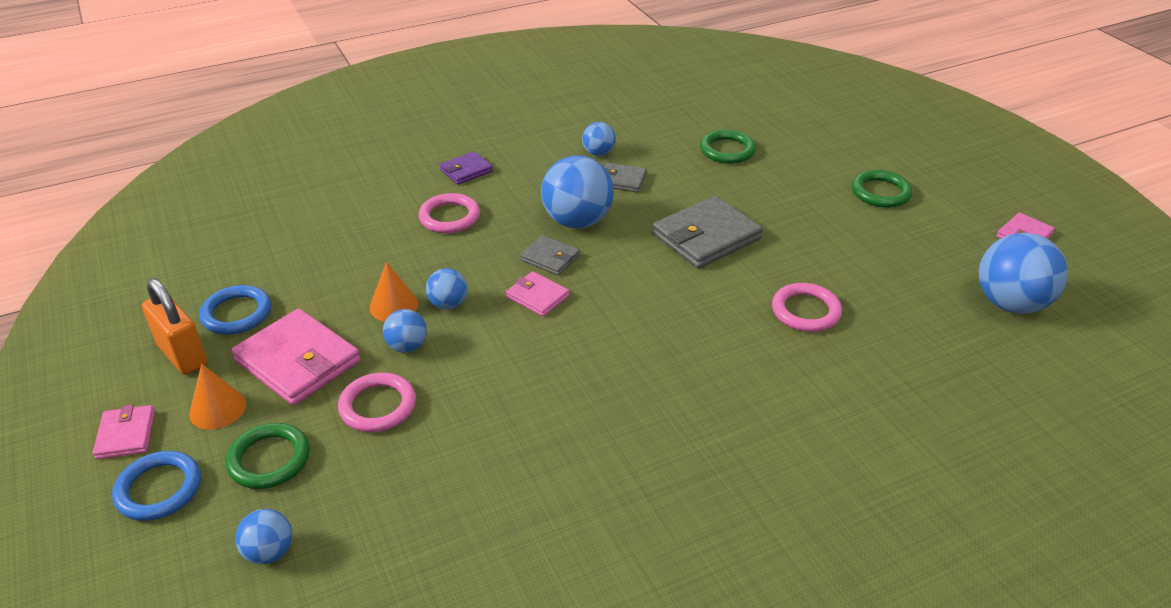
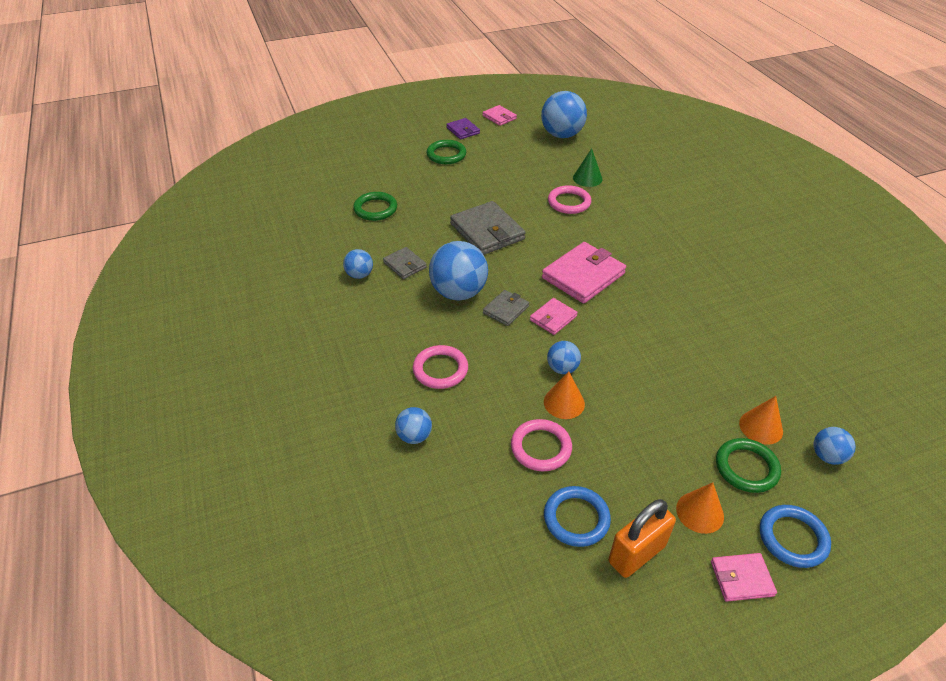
camera: 85 degrees left, 5 degrees up
pink wallet [231,308,361,405] -> pink wallet moved to [542,242,626,304]
pink ring [338,373,416,432] -> pink ring moved to [511,419,572,471]
blue ball [383,309,427,353] -> blue ball moved to [395,407,432,444]
purple wallet [440,151,493,185] -> purple wallet moved to [446,118,480,139]
grey wallet [604,163,647,192] -> grey wallet turned 60 degrees counterclockwise [383,247,427,279]
none -> green cone [573,148,603,187]
none -> orange cone [739,396,783,445]

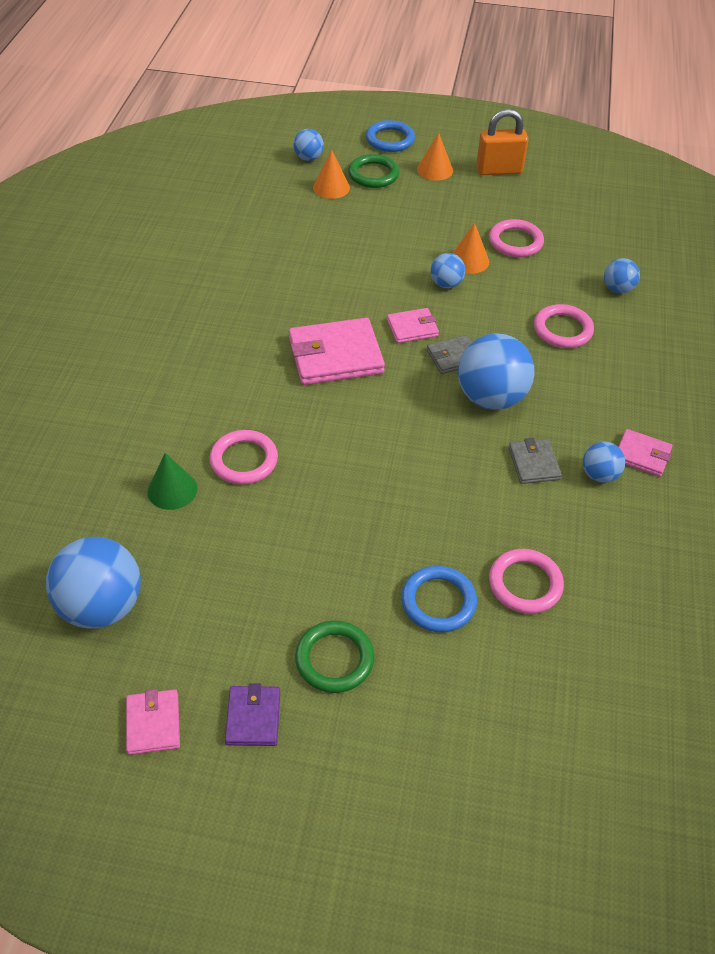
camera: 150 degrees left, 5 degrees up
green ring [353,192,397,221] -> pink ring [489,549,564,614]
grey wallet [450,201,526,255] -> none
blue ring [544,486,611,547] -> blue ring moved to [401,566,477,632]
pink wallet [711,553,777,602] -> pink wallet moved to [618,429,673,477]

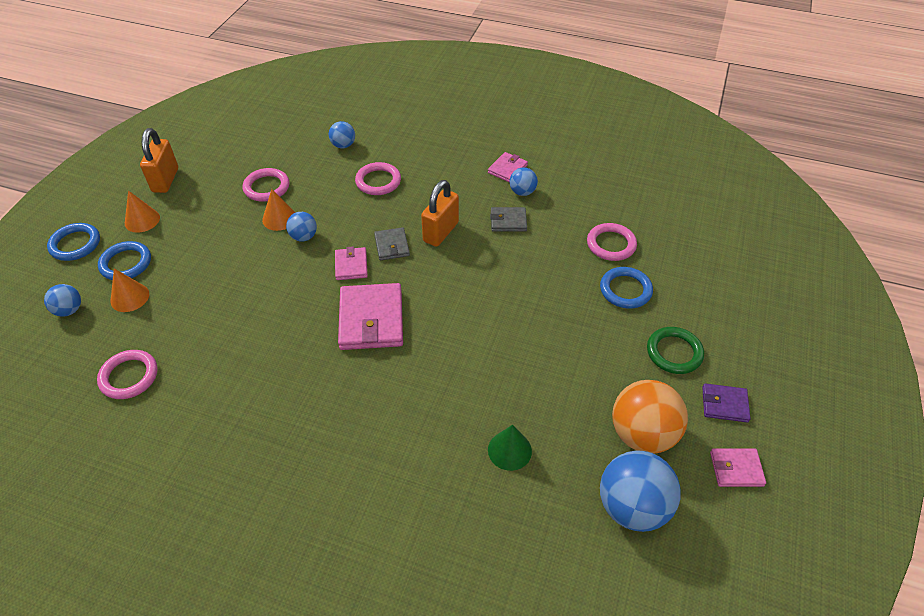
camera: 80 degrees left, 0 degrees up
pink ring [210,430,278,484] -> pink ring moved to [97,350,158,399]
green ring [348,154,400,188] -> blue ring [98,241,151,280]
blue ball [458,333,535,410] -> orange padlock [421,180,459,247]
none -> orange ball [612,380,688,454]

